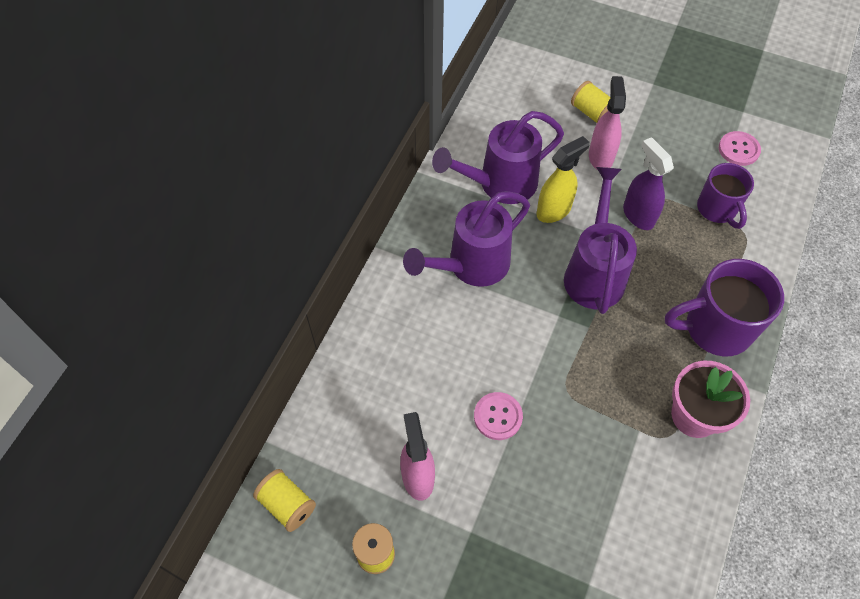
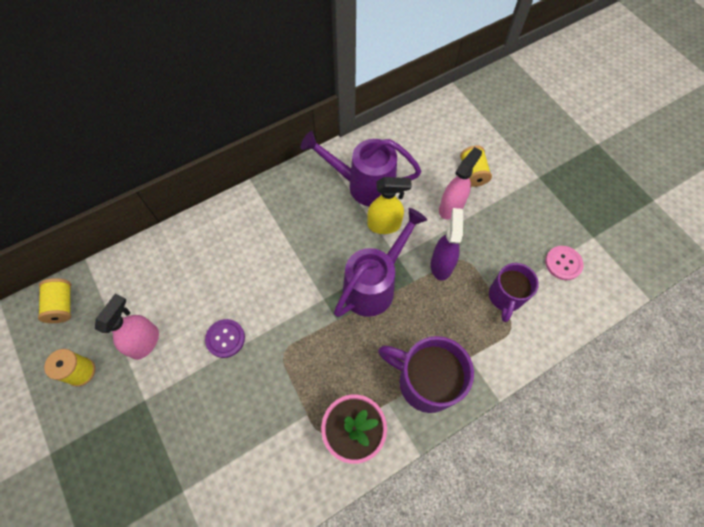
camera: 35 degrees right, 5 degrees up
purple watering can [403,191,530,287] -> none
pink button [474,392,523,440] -> purple button [205,319,245,358]

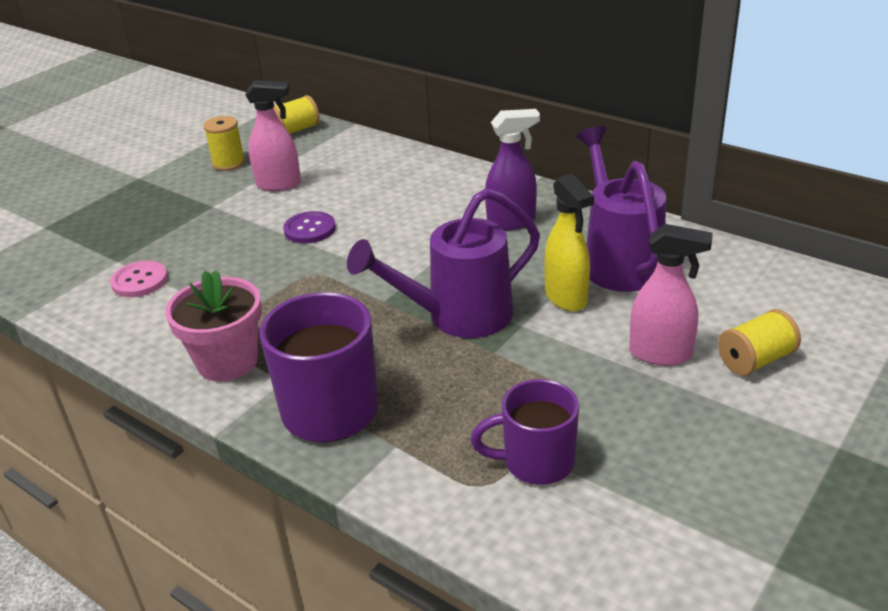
camera: 70 degrees right, 30 degrees down
purple watering can [334,208,427,317] -> purple watering can turned 135 degrees clockwise [347,188,540,338]
purple spray bottle [431,208,463,281] -> purple spray bottle moved to [485,109,540,230]
pink button [545,246,584,280] -> pink button moved to [110,261,168,297]

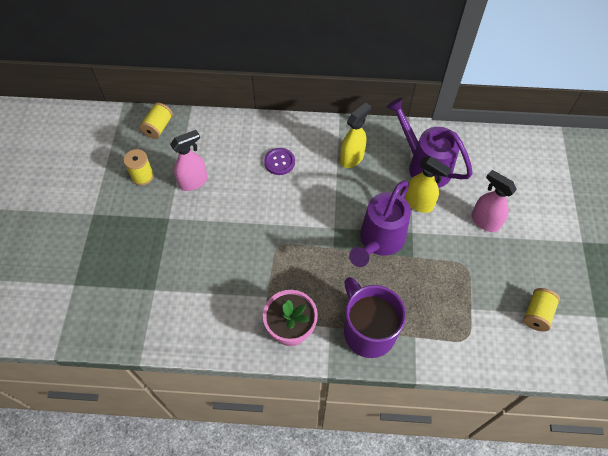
camera: 35 degrees left, 25 degrees up
pink button [110,261,168,297] -> none
purple button [283,211,336,244] -> purple button moved to [264,148,295,175]
purple mug [471,379,579,485] -> none
purple spray bottle [485,109,540,230] -> yellow spray bottle [340,102,371,168]
pink spray bottle [629,224,713,366] -> pink spray bottle turned 120 degrees counterclockwise [472,170,517,232]
yellow spool [718,309,801,376] -> yellow spool moved to [523,288,560,332]

